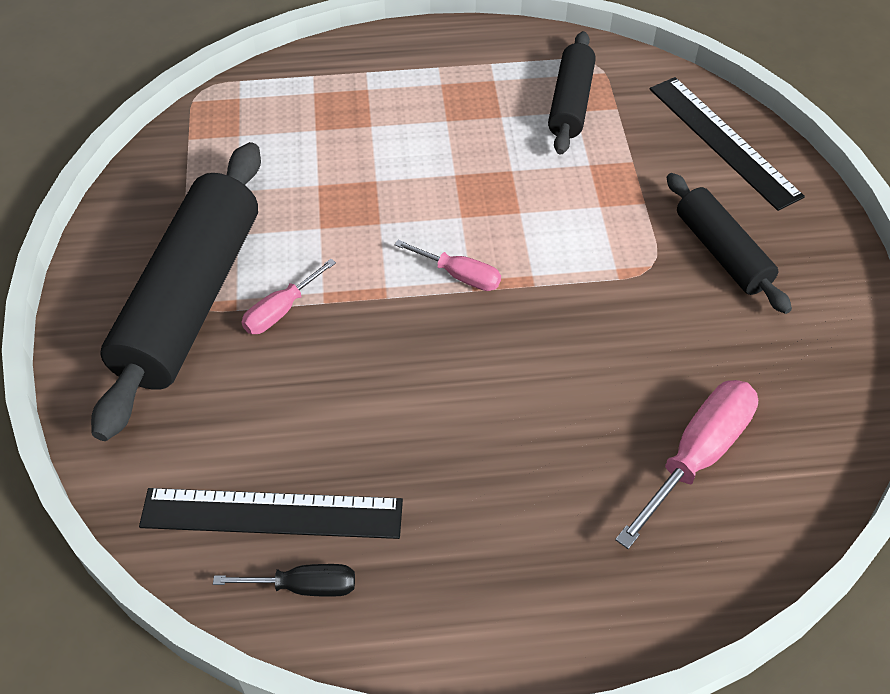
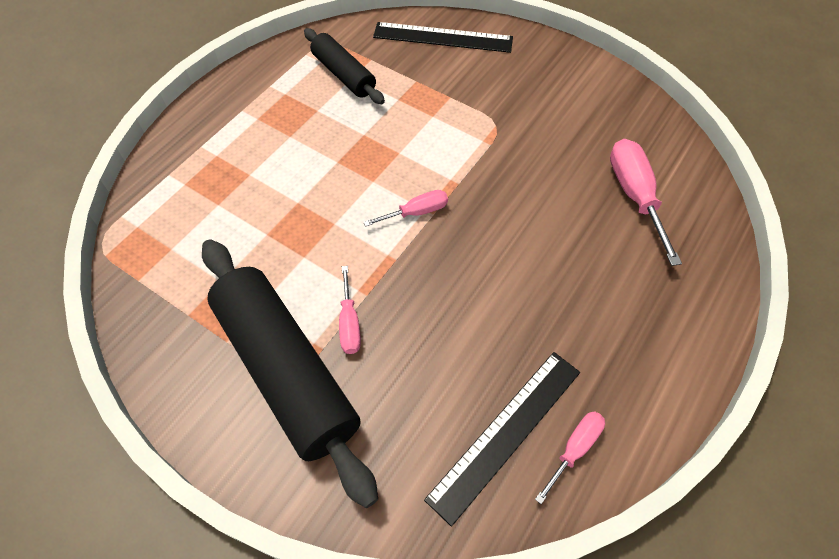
camera: 50 degrees left, 5 degrees up
black screwdriver [213,564,355,597] -> pink screwdriver [535,411,605,504]
black rolling pin [667,173,792,314] -> none

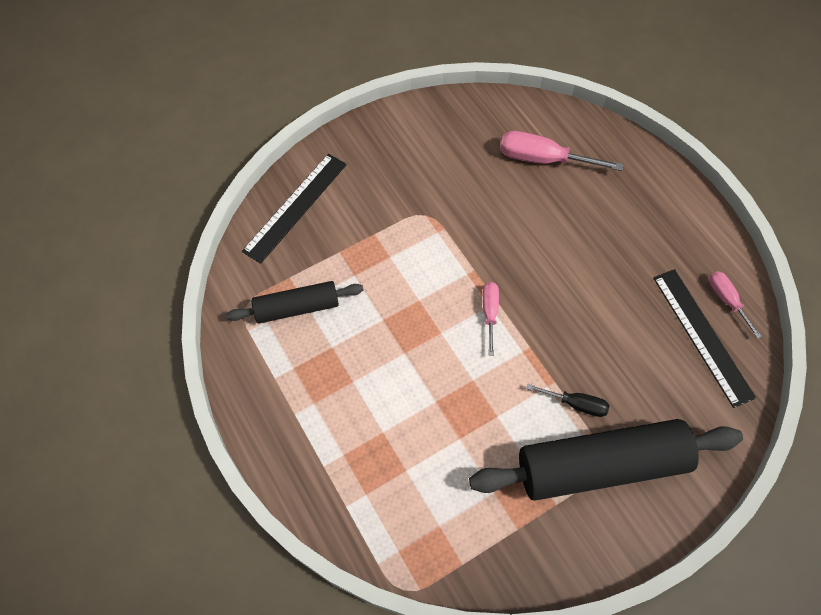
camera: 65 degrees left, 5 degrees up
pink screwdriver [339,266,361,354] -> black screwdriver [527,384,609,417]

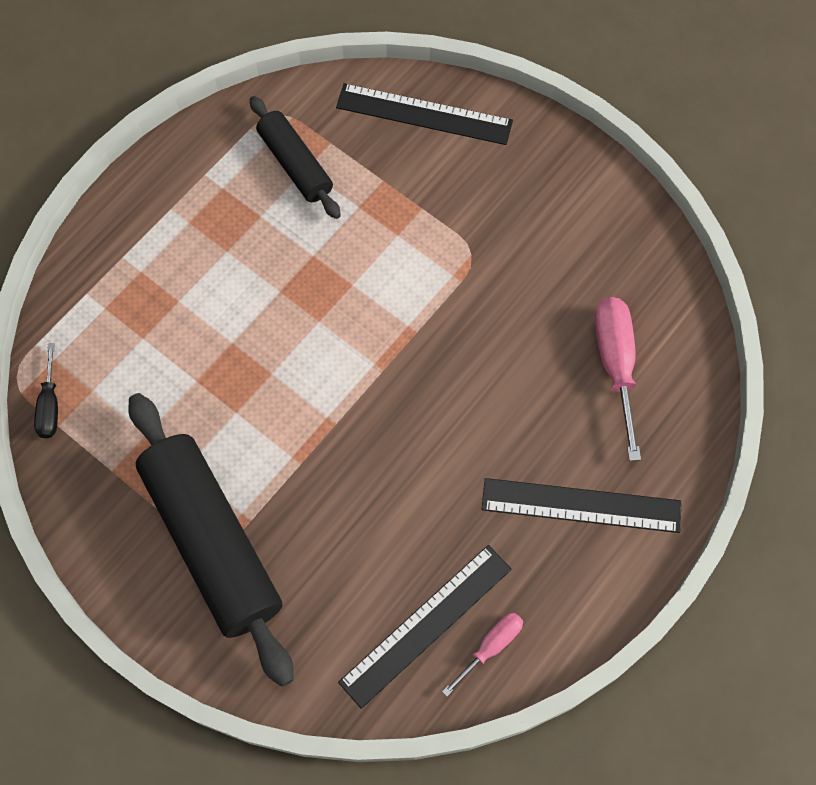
camera: 70 degrees right, 5 degrees up
pink screwdriver [483,282,499,356] -> none
black screwdriver [527,384,609,417] -> black screwdriver moved to [34,343,58,438]
none -> black ruler [481,478,682,533]

